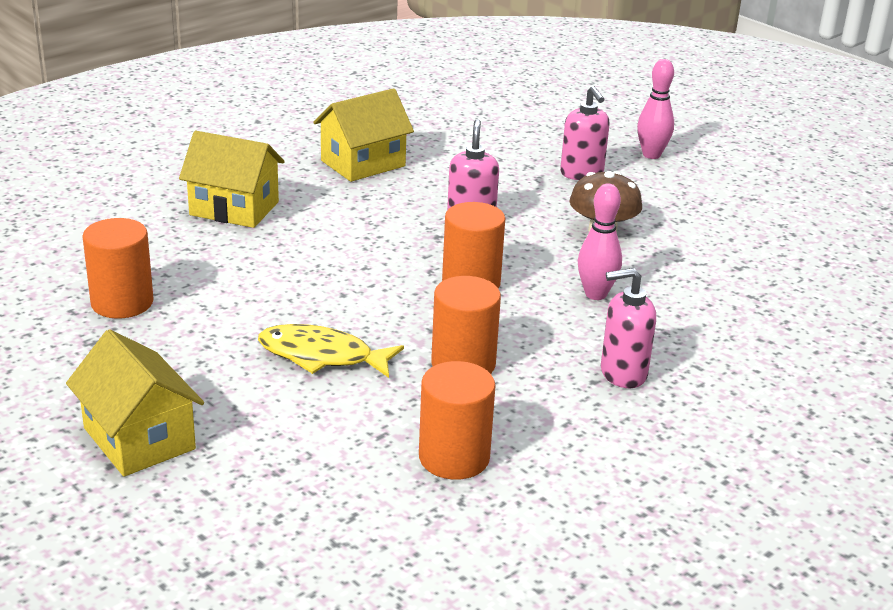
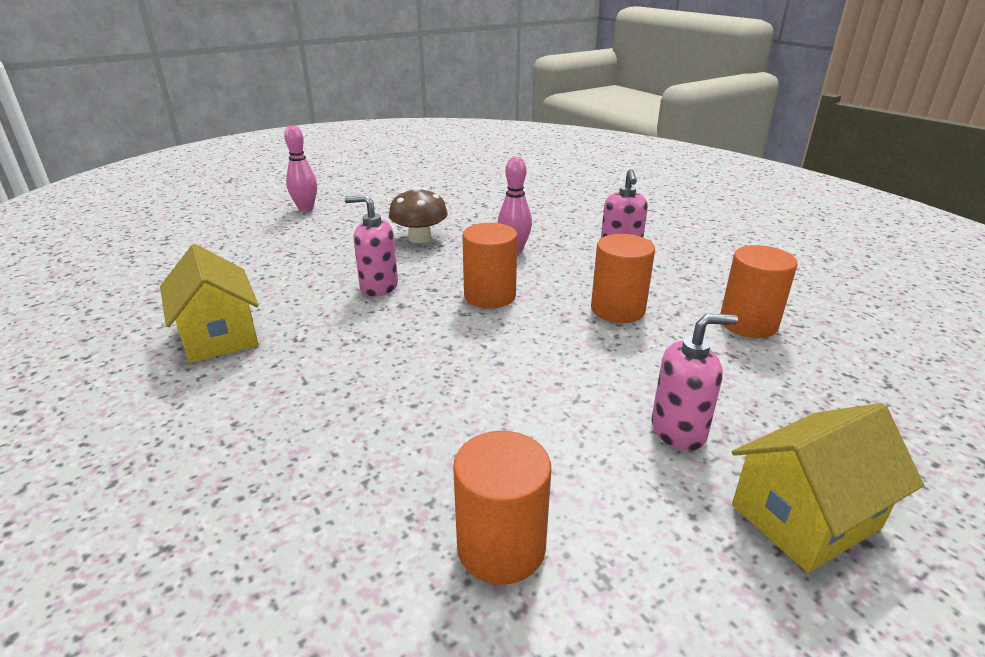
camera: 80 degrees left, 0 degrees up
yellow house [179,131,285,228] -> none
yellow fish [258,324,404,378] -> none
pink soap dispenser [560,86,610,180] -> pink soap dispenser moved to [652,314,738,451]

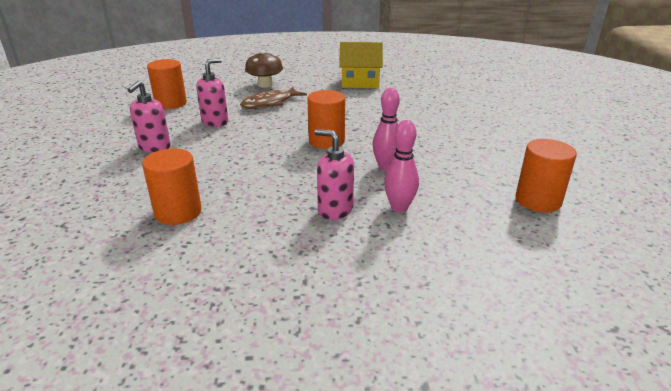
camera: 120 degrees right, 0 degrees up
pink bowling pin [284,125,317,212] -> pink bowling pin moved to [384,120,419,213]
pink soap dispenser [344,195,398,297] -> pink soap dispenser moved to [196,58,228,127]
brown mushroom [389,187,448,243] -> brown mushroom moved to [245,50,283,88]
orange cylinder [591,234,655,323] -> orange cylinder moved to [515,139,577,212]
yellow house [732,403,924,573] -> none
none -> brown fish [240,87,307,109]

